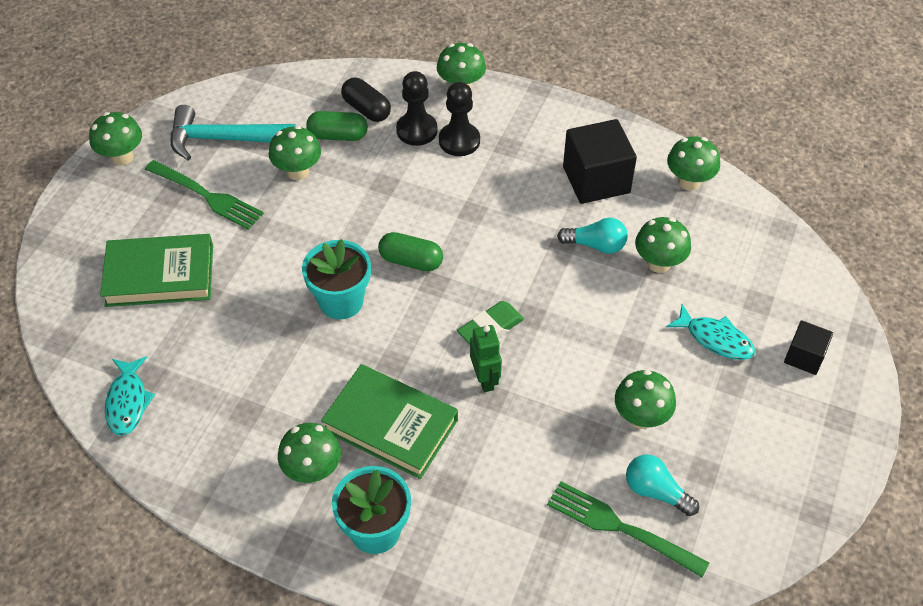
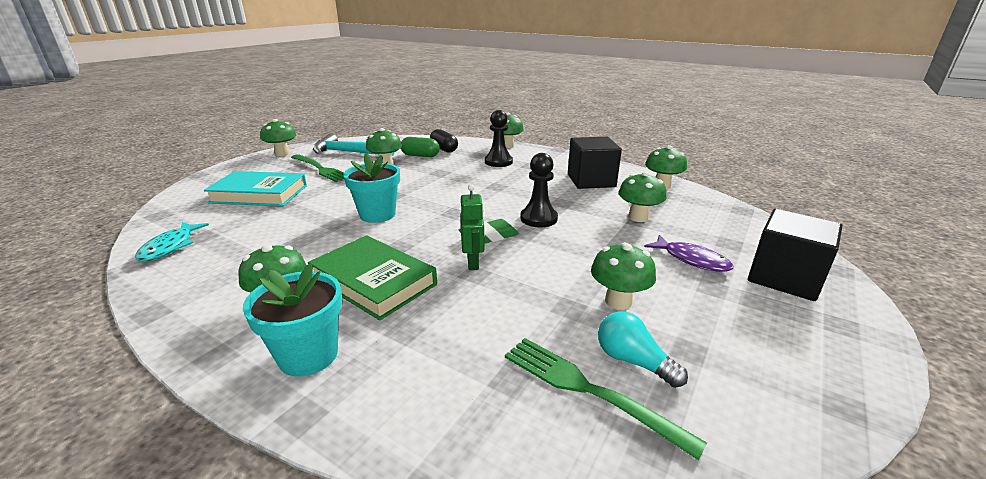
camera: 10 degrees right, 25 degrees down
green book [100,234,213,307] -> turquoise book [204,171,307,206]
green capsule [378,232,443,272] -> none
black pawn [396,71,438,146] -> black pawn moved to [520,153,558,227]
turquoise light bulb [557,218,628,254] -> none
turquoise fish [666,304,755,360] -> purple fish [644,235,733,272]
black cube [784,320,833,375] -> black cube [748,209,842,301], size x1.80

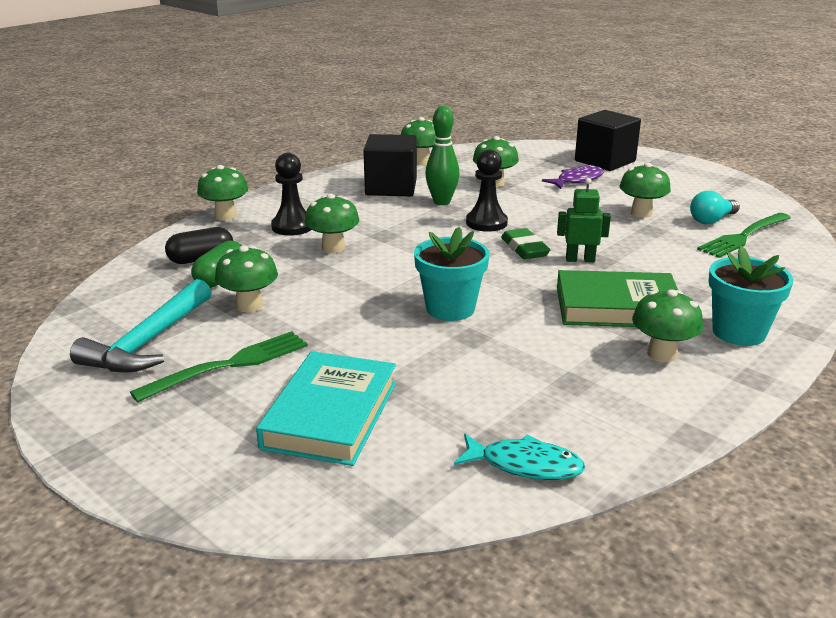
camera: 80 degrees left, 0 degrees up
green mushroom [260,119,296,157] -> green mushroom moved to [305,194,359,253]
green book [308,235,437,320] -> green book turned 45 degrees clockwise [557,270,678,327]
none -> green bowling pin [425,106,460,205]

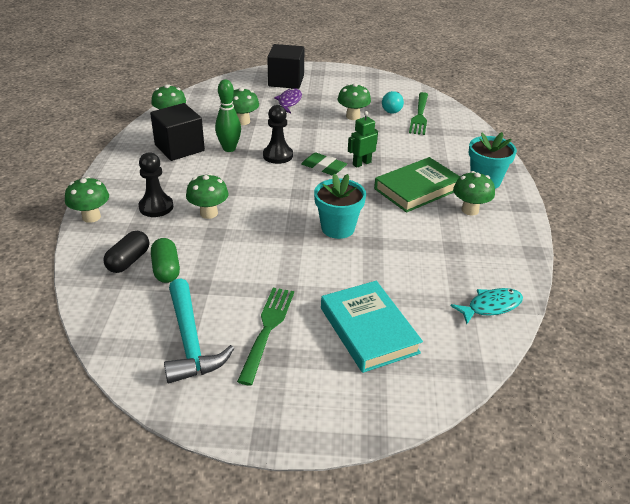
camera: 40 degrees left, 10 degrees up
green mushroom [215,246,278,312] -> none

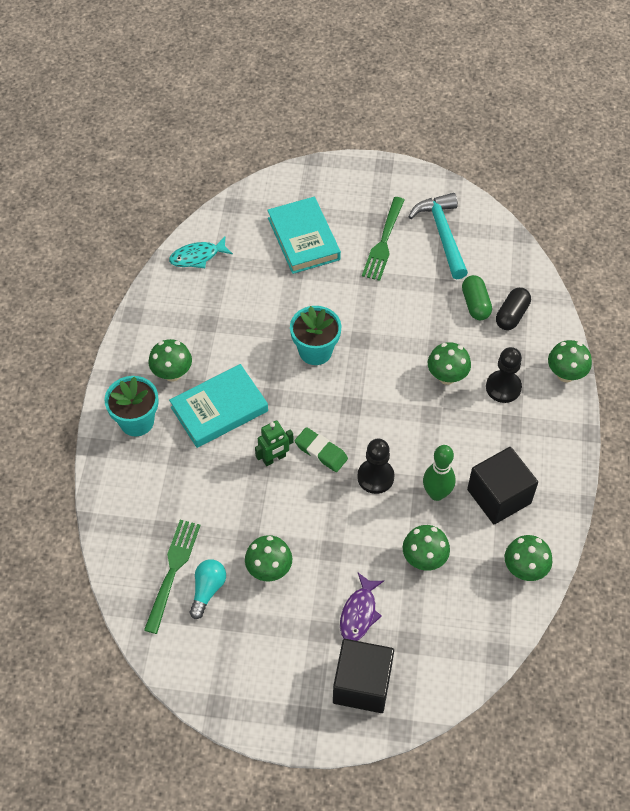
camera: 175 degrees left, 20 degrees up
green book [374,157,460,213] -> turquoise book [169,364,268,448]

